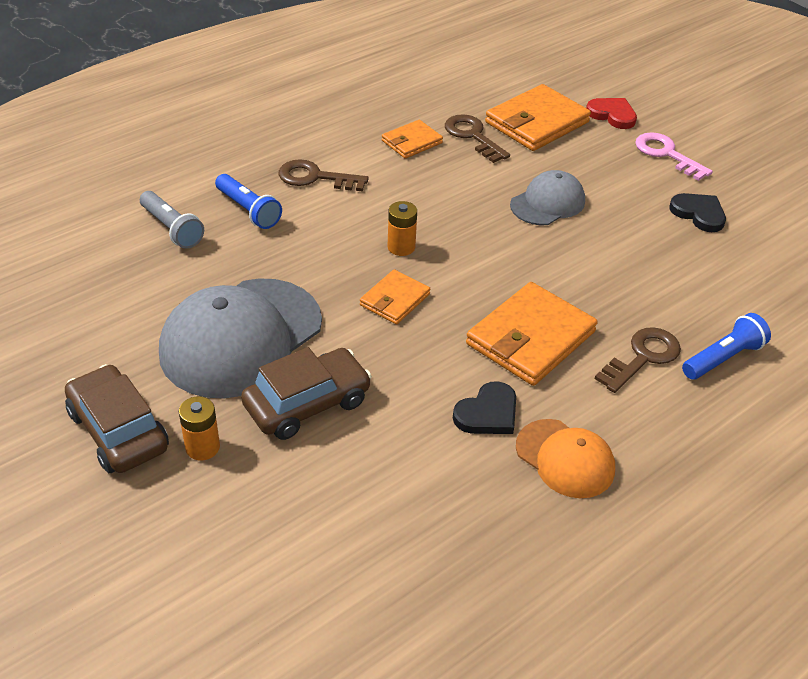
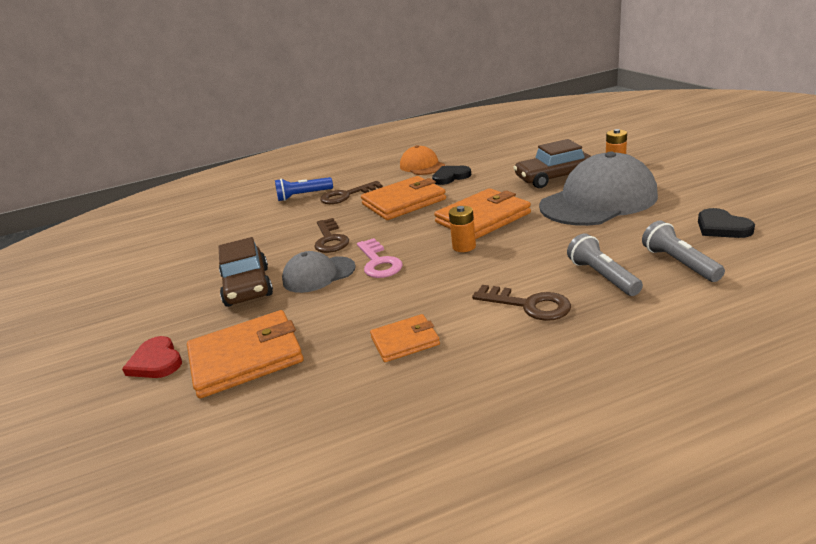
camera: 155 degrees left, 15 degrees down
brown car [65,364,169,473] -> brown car moved to [219,237,273,307]
blue flashlight [215,174,282,229] -> grey flashlight [567,233,643,296]
orange wallet [360,269,430,324] -> orange wallet [434,188,531,239], size x1.78
brown key [445,114,510,163] -> brown key moved to [314,218,349,253]
pink key [635,132,713,181] -> pink key moved to [357,238,403,278]
black heart [669,193,726,232] -> black heart moved to [698,208,755,238]

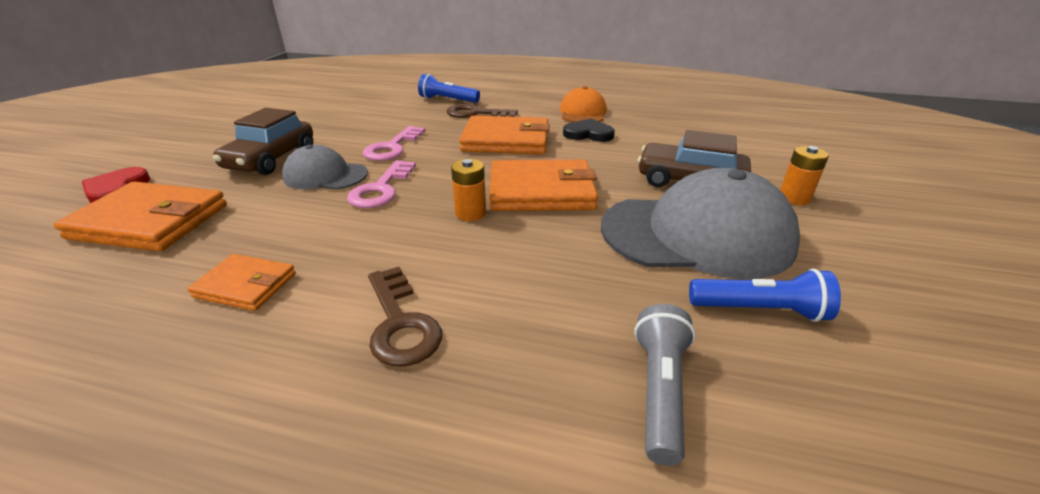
camera: 30 degrees right, 5 degrees up
brown key [314,218,349,253] -> pink key [363,126,425,161]
grey flashlight [567,233,643,296] -> none
black heart [698,208,755,238] -> none
none -> blue flashlight [689,269,841,322]

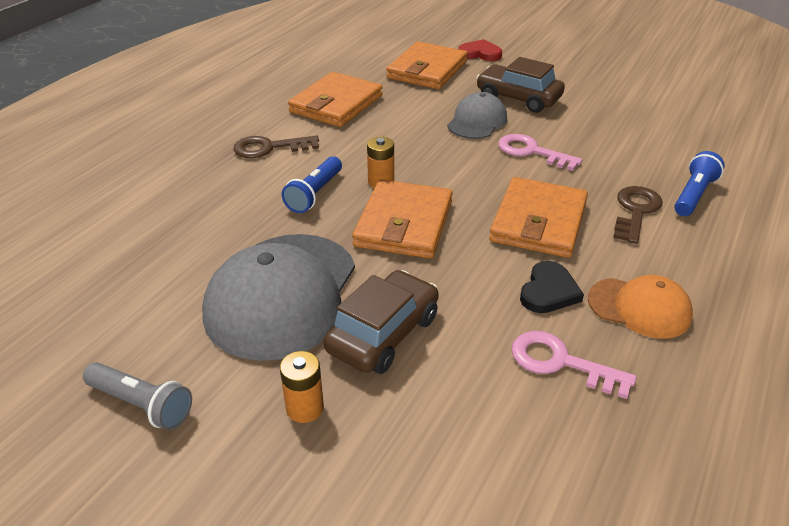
camera: 105 degrees right, 5 degrees up
orange wallet [188,254,296,311] -> orange wallet [288,72,383,127], size x1.78
pink key [347,160,416,208] -> pink key moved to [511,331,636,399]
grey flashlight [634,304,695,466] -> grey flashlight moved to [83,362,192,430]
blue flashlight [689,269,841,322] -> blue flashlight moved to [282,156,342,213]

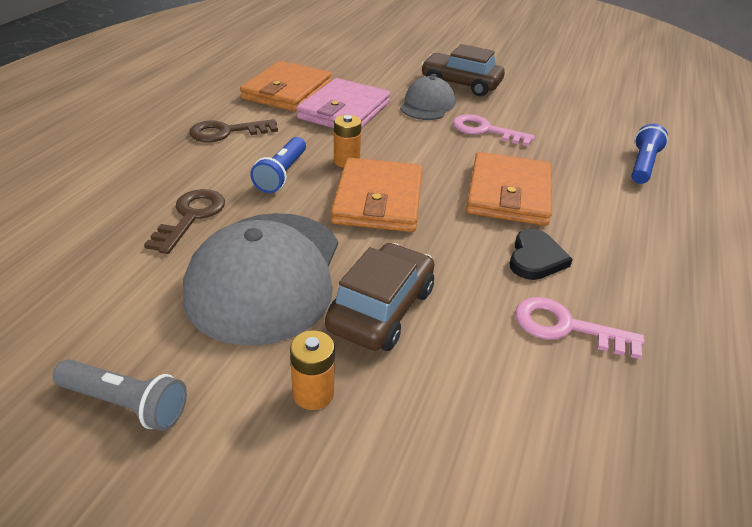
camera: 10 degrees left, 0 degrees up
orange wallet [386,41,468,89] -> none
red heart [458,39,502,61] -> none
orange cap [588,275,693,339] -> none
brown key [613,186,663,244] -> brown key moved to [144,189,225,254]
none -> pink wallet [296,78,391,128]

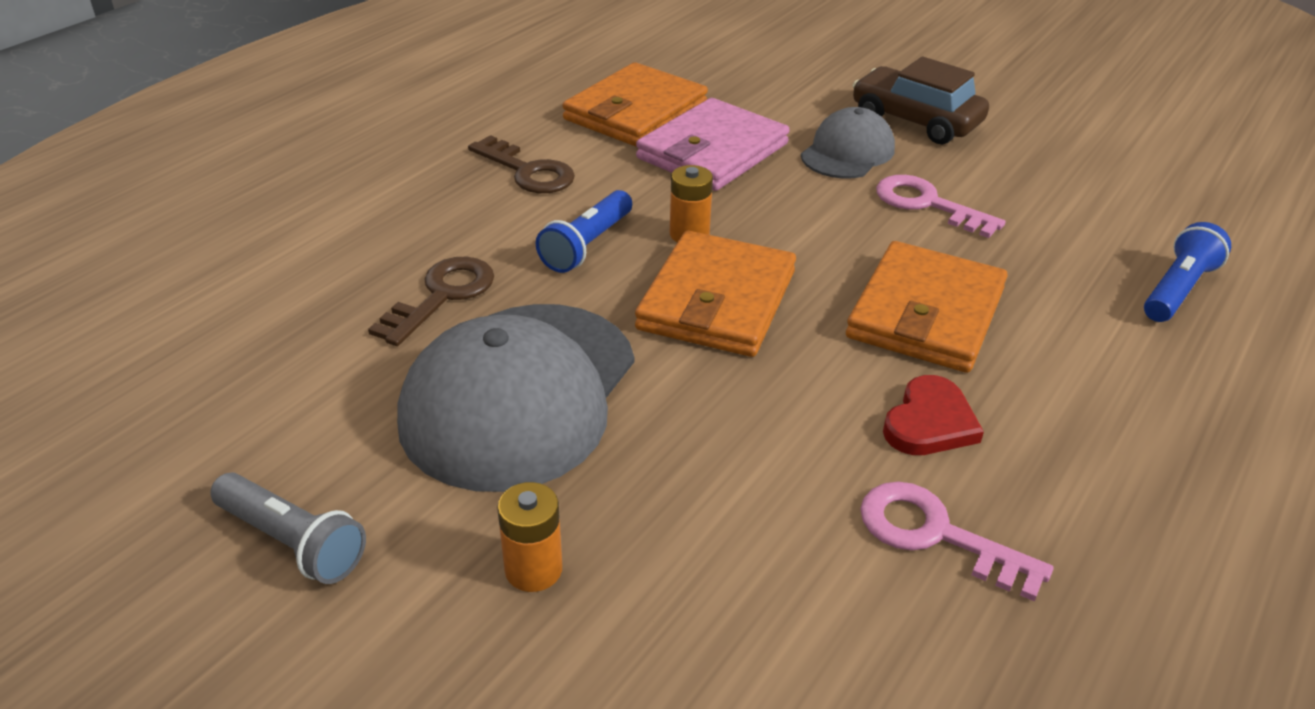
camera: 15 degrees right, 0 degrees up
brown key [189,119,278,142] -> brown key turned 135 degrees counterclockwise [468,135,575,193]
brown car [325,243,434,351] -> none
black heart [510,229,573,280] -> red heart [883,375,984,455]

